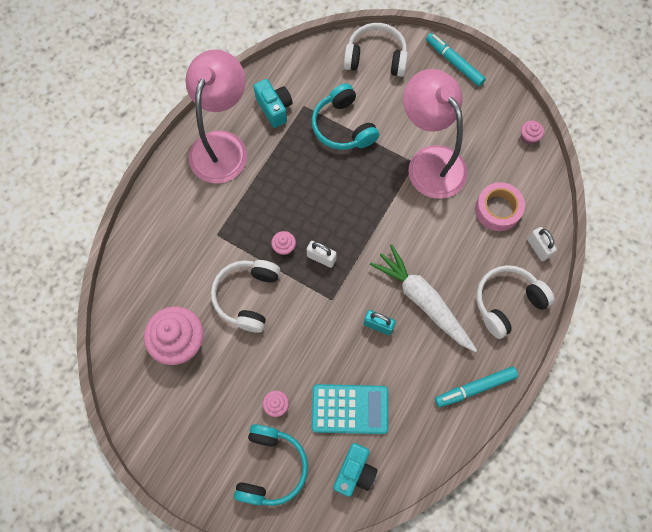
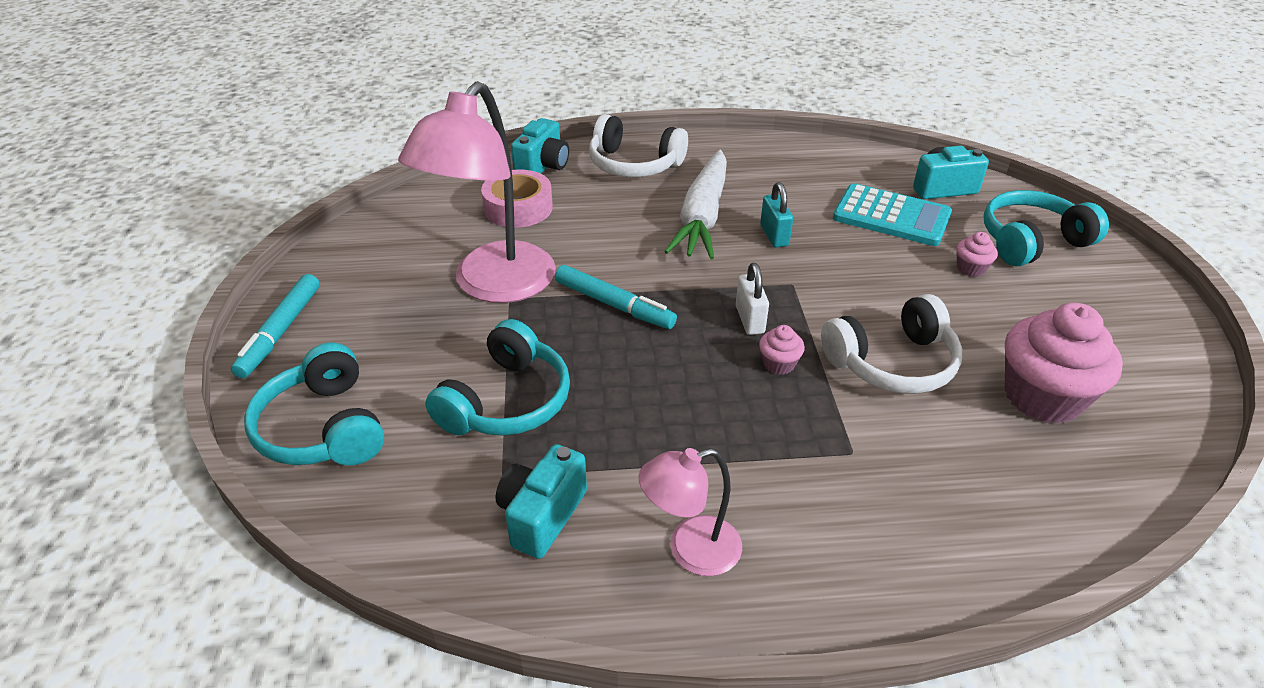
camera: 125 degrees left, 30 degrees down
pink lamp [185,49,247,184] -> pink lamp [638,448,742,576], size x0.52
turquoise calculator [311,384,388,434] -> turquoise calculator turned 150 degrees clockwise [833,183,952,246]
white headphones [344,23,408,77] -> turquoise headphones [244,343,384,465]
turquoise marker [435,367,518,407] -> turquoise marker moved to [555,265,677,329]
pink cupcake [521,120,544,144] -> none
white padlock [527,227,557,261] -> turquoise camera [511,118,569,173]

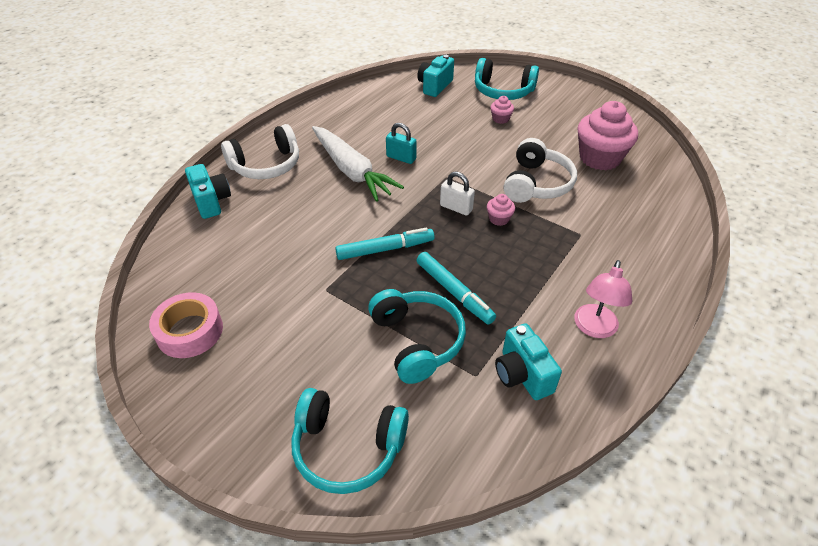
camera: 50 degrees left, 5 degrees up
turquoise marker [231,274,320,378] -> turquoise marker moved to [417,252,496,325]
pink lamp [398,81,556,303] -> none
pink tape [481,170,553,228] -> pink tape moved to [149,292,223,358]
turquoise calculator [833,183,952,246] -> none
turquoise headphones [984,190,1109,266] -> turquoise headphones turned 90 degrees counterclockwise [475,58,539,100]

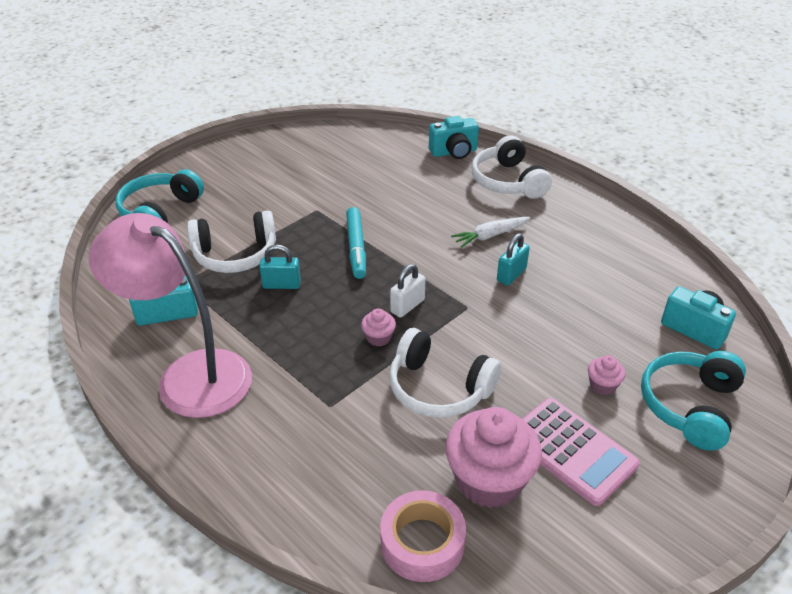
camera: 100 degrees right, 5 degrees down
pink tape [149,292,223,358] -> pink tape moved to [380,490,466,582]
white carrot [312,126,404,202] -> white carrot [451,217,530,248], size x0.54
turquoise headphones [368,289,466,384] -> white headphones [187,210,276,273]
turquoise marker [417,252,496,325] -> turquoise padlock [259,244,301,289]
pink lamp [574,260,632,338] -> pink lamp [89,213,252,418], size x1.92
none -> pink calculator [522,398,640,506]

